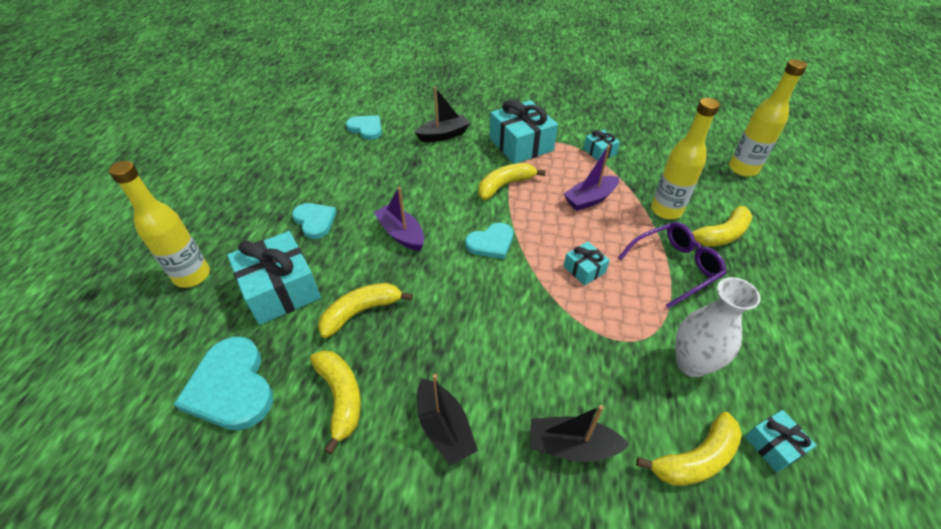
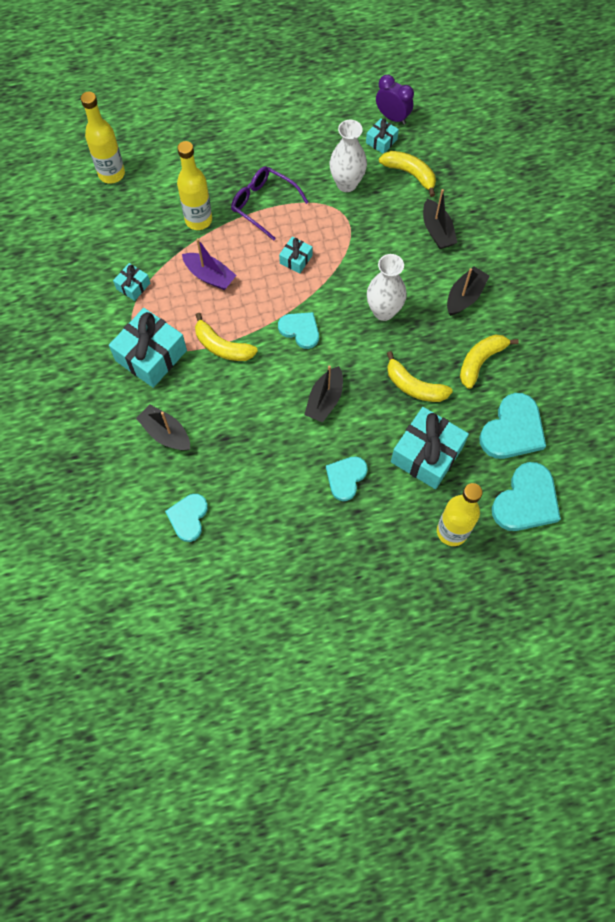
camera: 115 degrees left, 20 degrees up
purple boat [373,187,424,251] -> black boat [304,365,343,423]
yellow banana [692,206,752,247] -> none
none -> white vase [367,254,407,321]
none -> purple clock [376,75,414,125]
none -> turquoise heart [492,462,561,531]

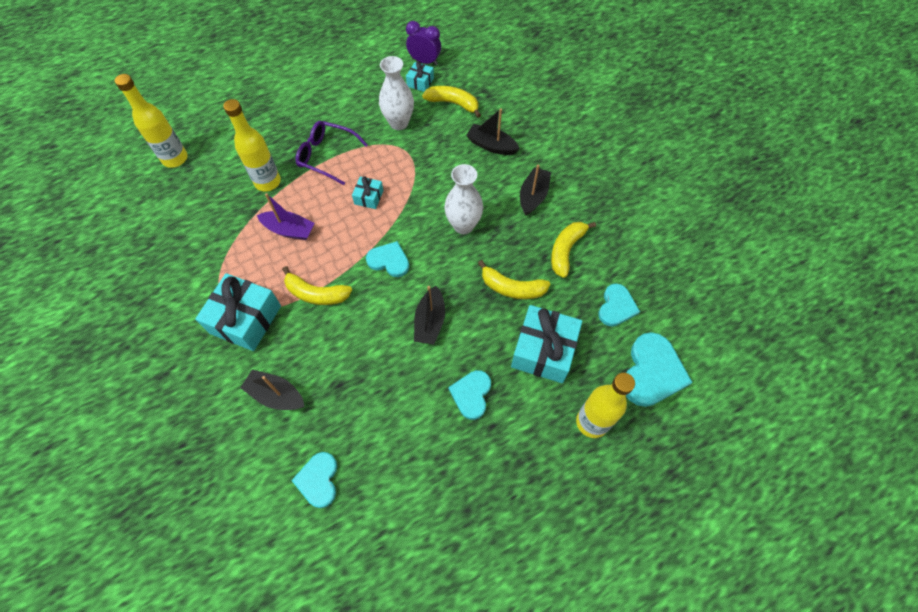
camera: 15 degrees left, 5 degrees down
turquoise gift [113,263,150,301] -> none
black boat [423,189,458,249] -> black boat turned 150 degrees clockwise [466,108,519,155]
turquoise heart [479,393,546,459] -> turquoise heart [598,283,640,327], size x0.64

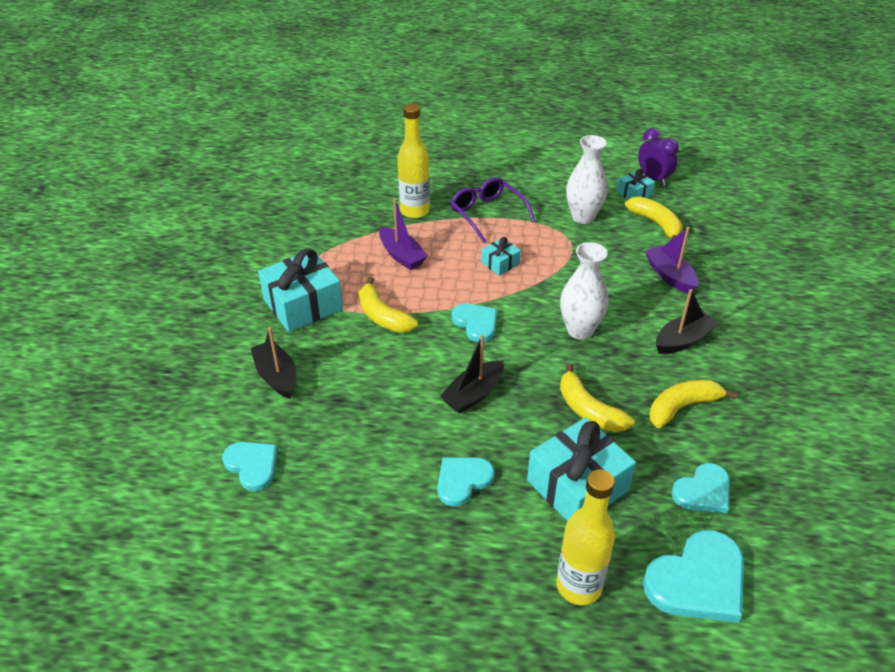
camera: 35 degrees right, 20 degrees down
yellow bottle [115,74,188,168] -> none
turquoise heart [291,452,337,508] -> turquoise heart turned 105 degrees clockwise [222,442,278,491]
black boat [466,108,519,155] -> purple boat [645,227,699,293]

